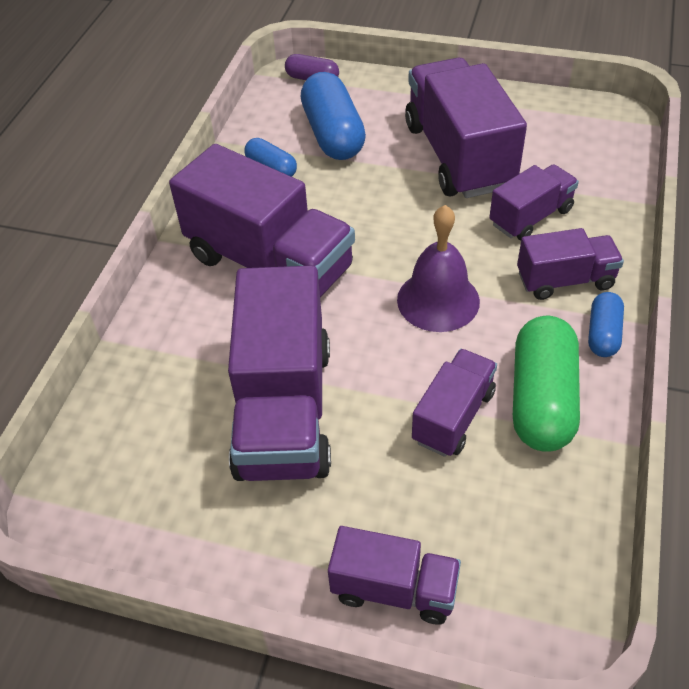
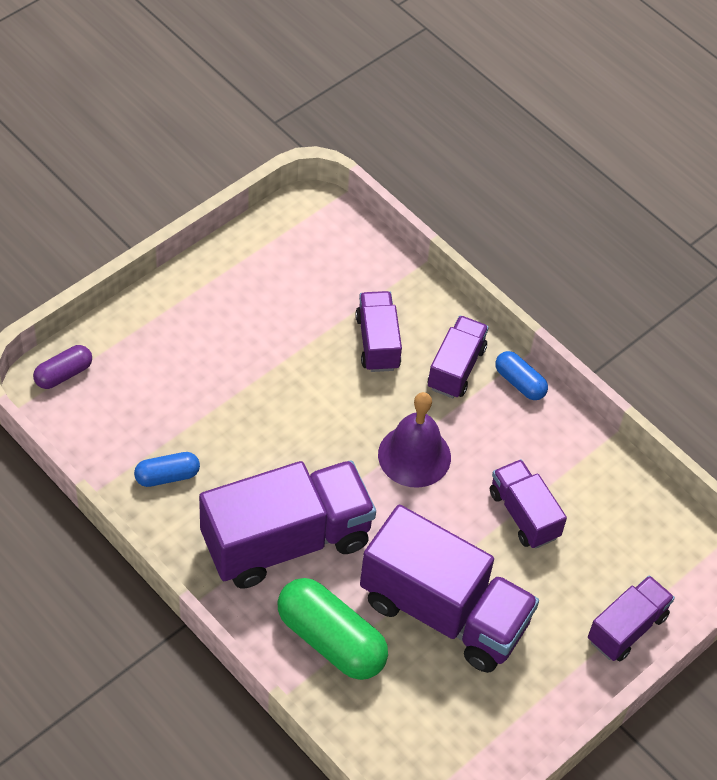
camera: 65 degrees left, 5 degrees up
blue capsule [301,72,366,160] -> none
purple truck [405,57,527,198] -> none
green capsule [513,316,580,452] -> green capsule moved to [277,578,388,680]

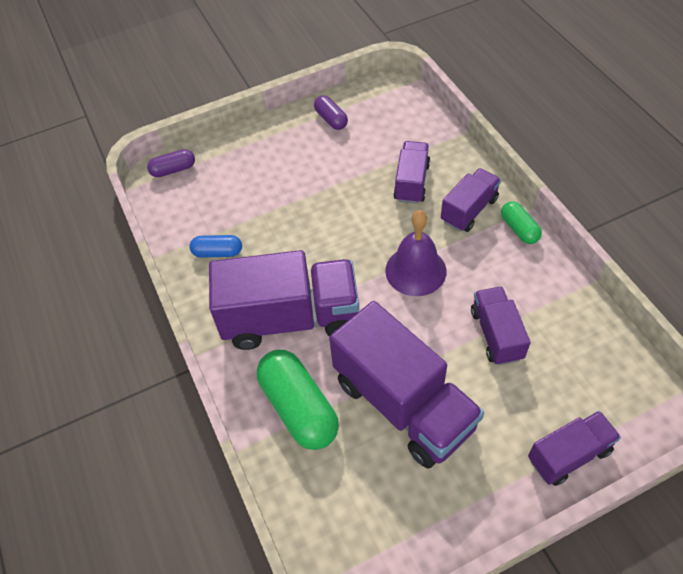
camera: 25 degrees right, 0 degrees up
blue capsule [495,351,548,400] -> green capsule [501,201,542,244]
none -> purple capsule [314,95,348,130]

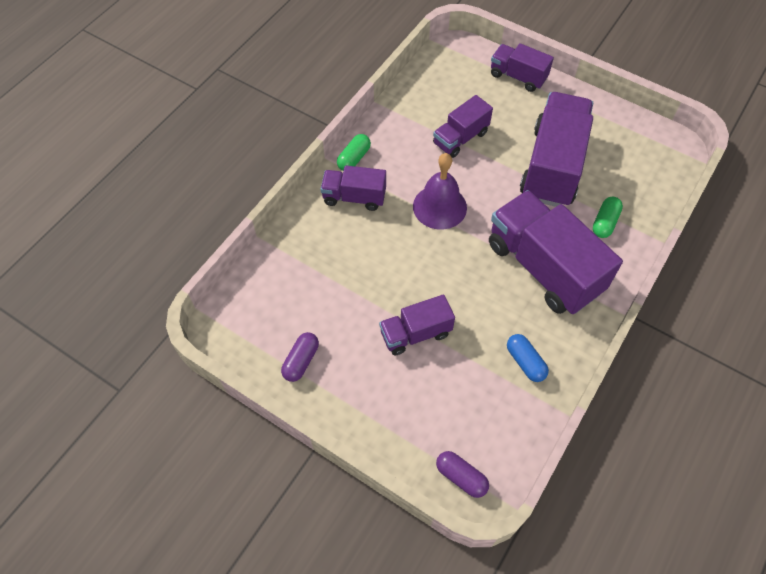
camera: 125 degrees left, 5 degrees up
green capsule [257,350,339,450] -> green capsule [593,197,623,238], size x0.54
purple truck [393,141,430,204] -> purple truck moved to [379,294,455,355]

